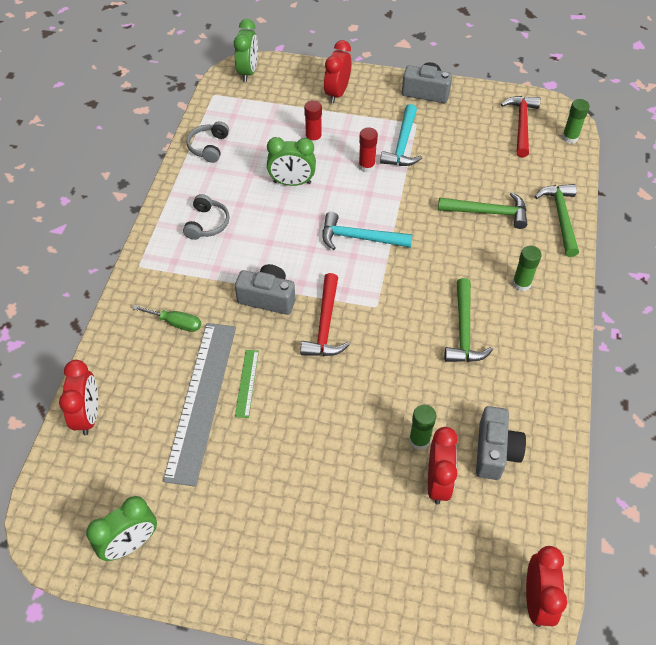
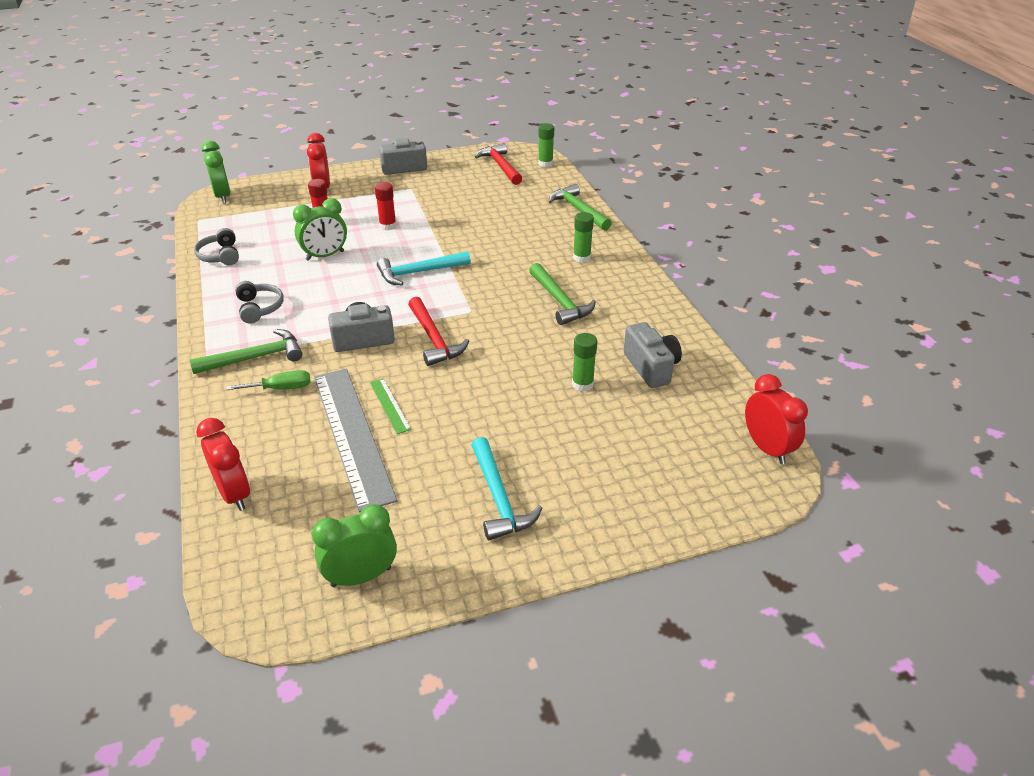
camera: 30 degrees left, 15 degrees down
green clock [86,496,157,561] -> green clock turned 135 degrees counterclockwise [312,504,397,587]
turquoise hammer [380,104,422,166] -> turquoise hammer moved to [471,437,542,540]
red clock [428,427,458,504] -> none
green hammer [438,192,527,229] -> green hammer moved to [190,329,302,374]

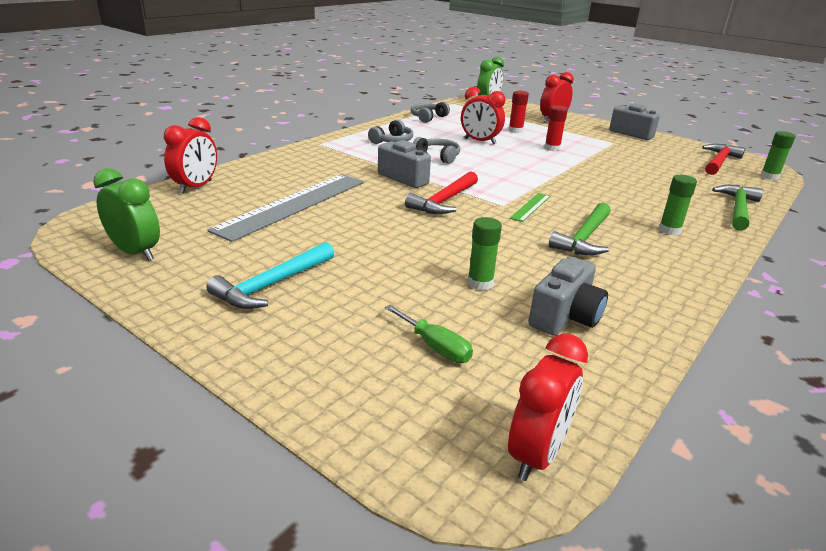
camera: 55 degrees right, 10 degrees down
green hammer [190,329,302,374] -> none
green screwdriver [226,370,311,390] -> green screwdriver moved to [385,305,473,363]
green clock [293,198,347,261] -> red clock [461,87,505,145]
green ruler [370,378,412,434] -> green ruler moved to [510,193,550,222]
turquoise hammer [377,251,471,286] -> none
none -> grey headphones [413,137,460,164]

